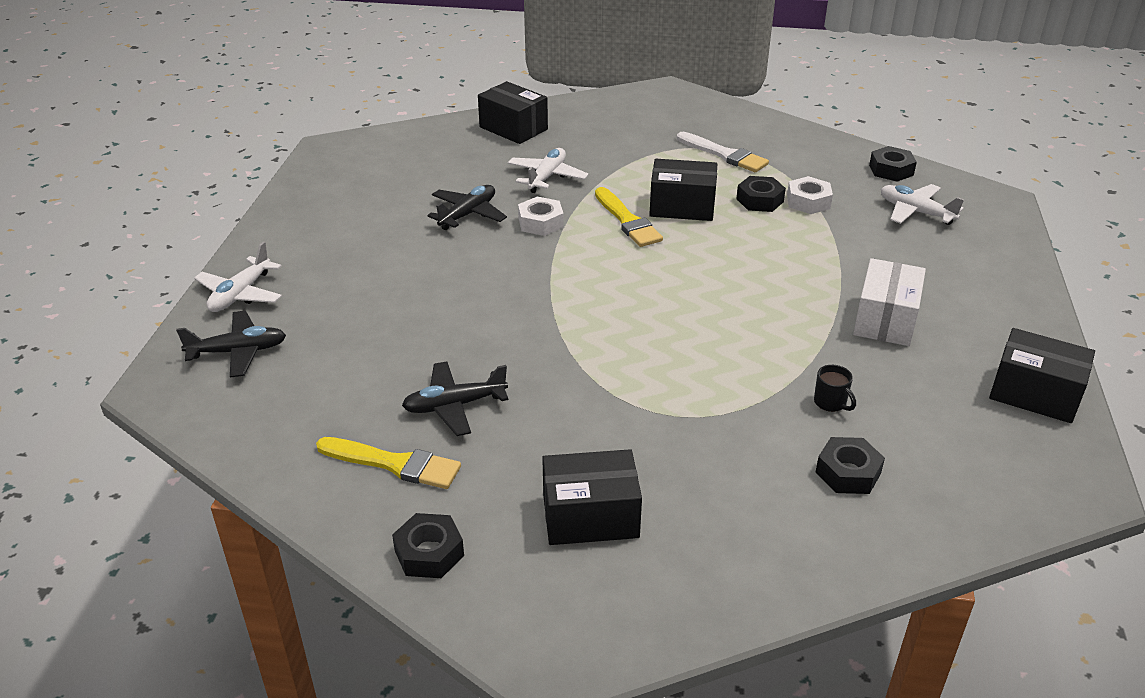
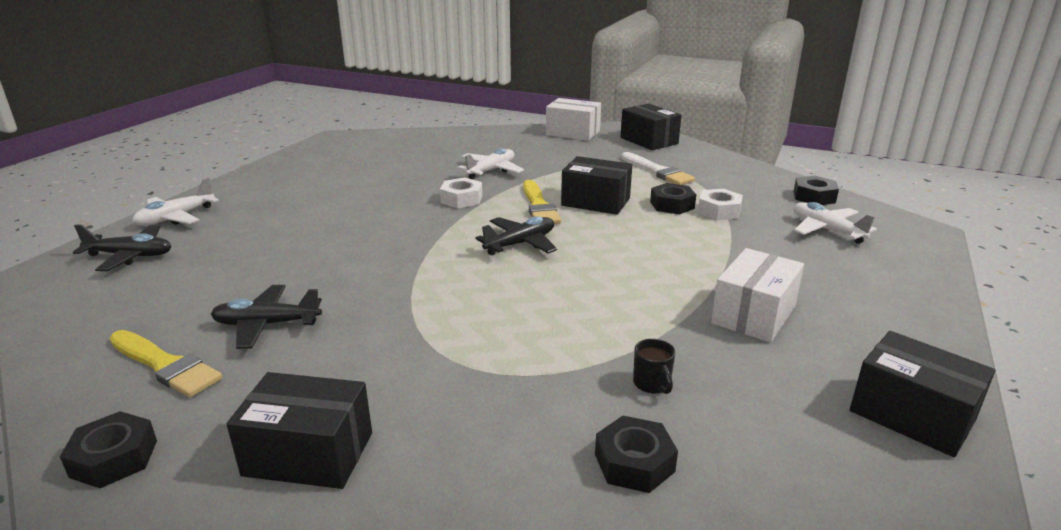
camera: 15 degrees right, 10 degrees down
black plane [427,185,507,230] -> black plane moved to [476,216,557,255]
black box [478,81,548,144] -> black box moved to [621,103,681,150]
none -> white box [546,98,601,141]

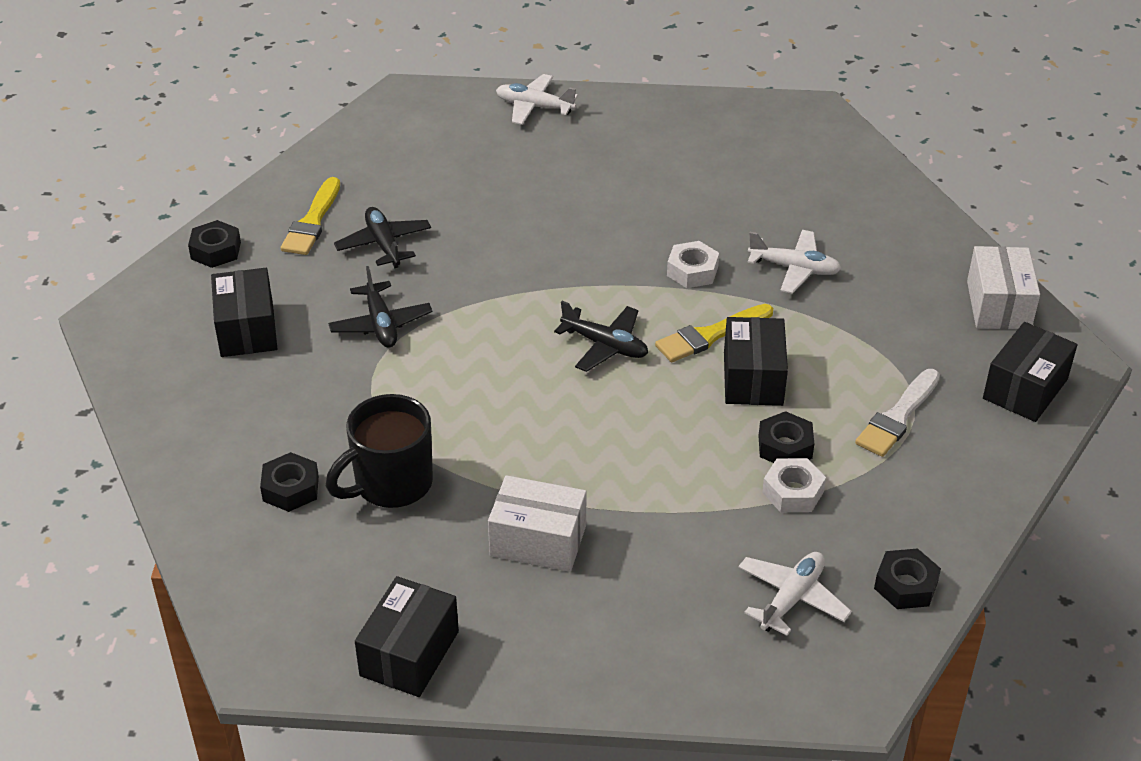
camera: 70 degrees right, 15 degrees up
black plane [73,225,171,271] -> black plane moved to [328,266,432,348]
black mug [633,339,676,394] -> black mug [326,394,433,508], size x2.35

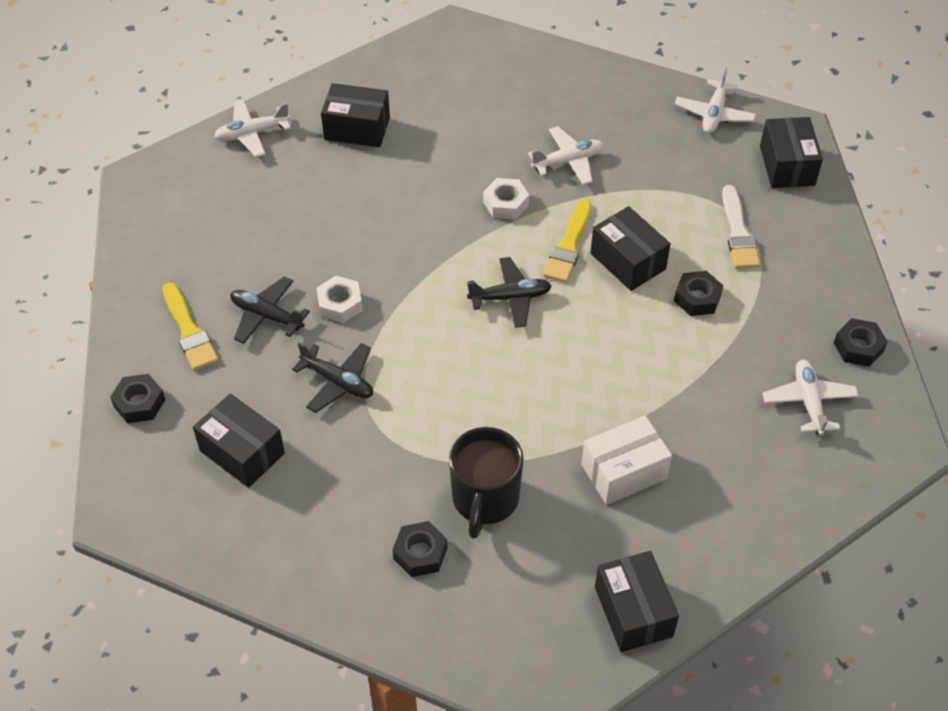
camera: 40 degrees left, 10 degrees up
white nut [762,458,826,512] -> white nut moved to [316,276,363,323]
white box [967,246,1040,329] -> white plane [675,68,756,133]
none -> black box [321,83,390,147]

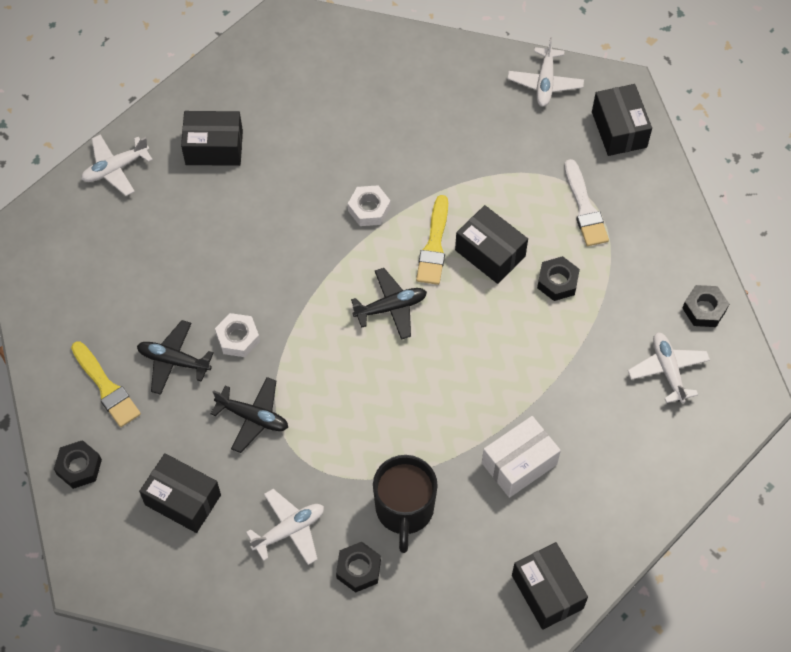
camera: 10 degrees left, 10 degrees up
white plane [528,126,604,185] -> white plane moved to [246,489,324,565]

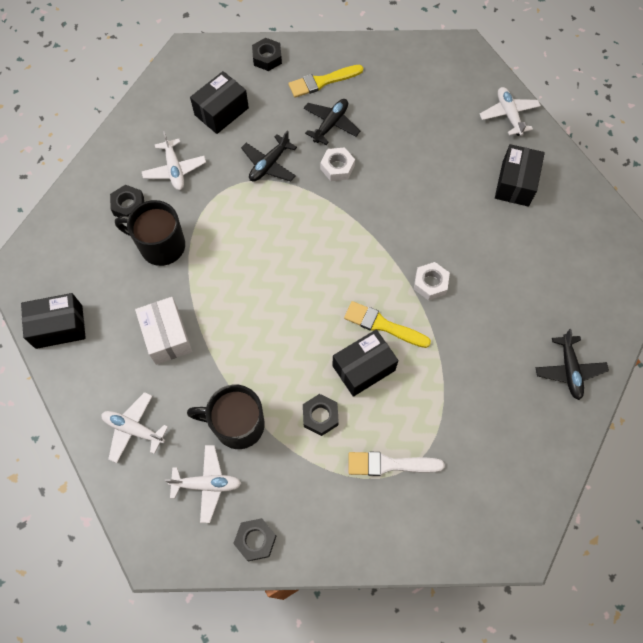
camera: 105 degrees right, 5 degrees up
black plane [351,268,427,340] -> black plane moved to [536,329,609,400]
white plane [508,37,584,107] -> white plane moved to [101,392,168,463]
black box [592,84,652,156] -> none
none -> black mug [187,385,265,449]

